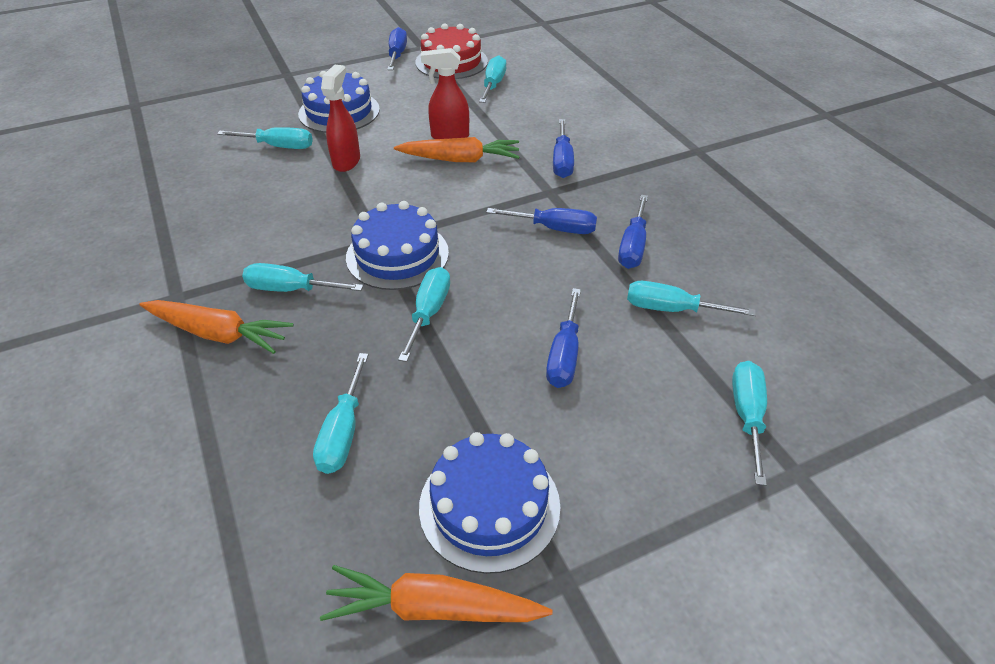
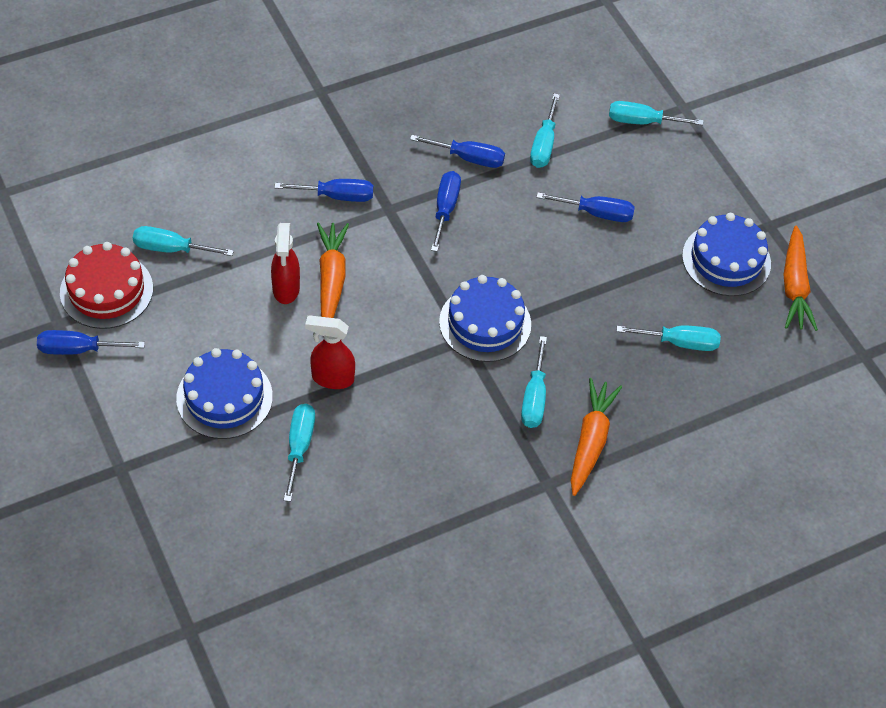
camera: 95 degrees left, 10 degrees up
turquoise screwdriver [398,267,450,362] -> none

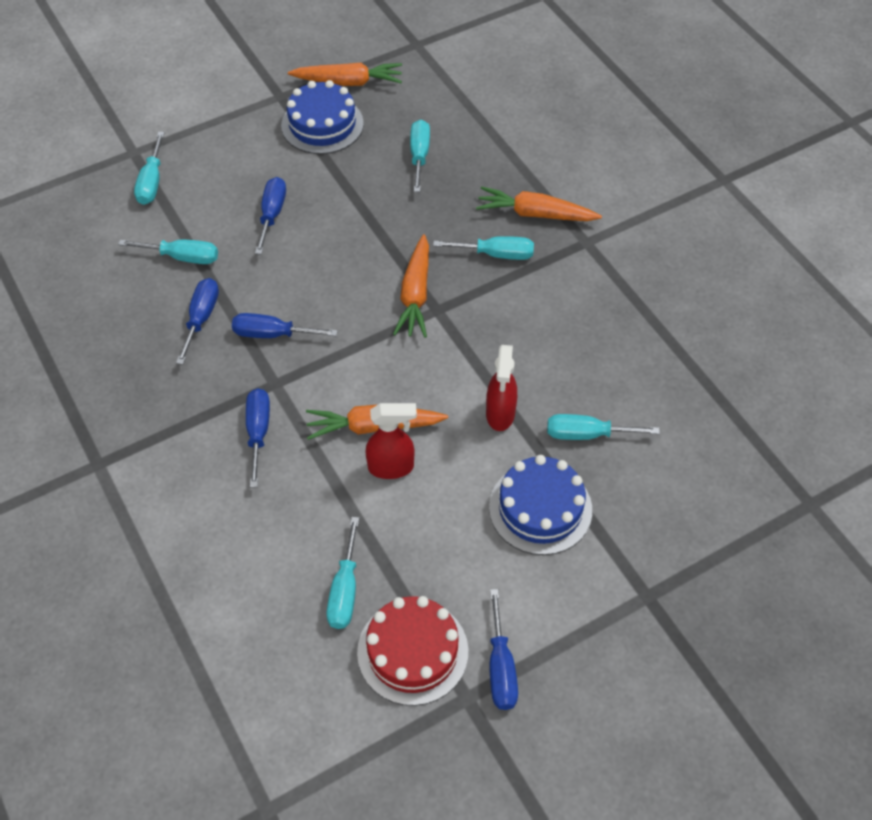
camera: 90 degrees left, 0 degrees up
blue cake [439,275,531,362] -> orange carrot [393,234,429,338]

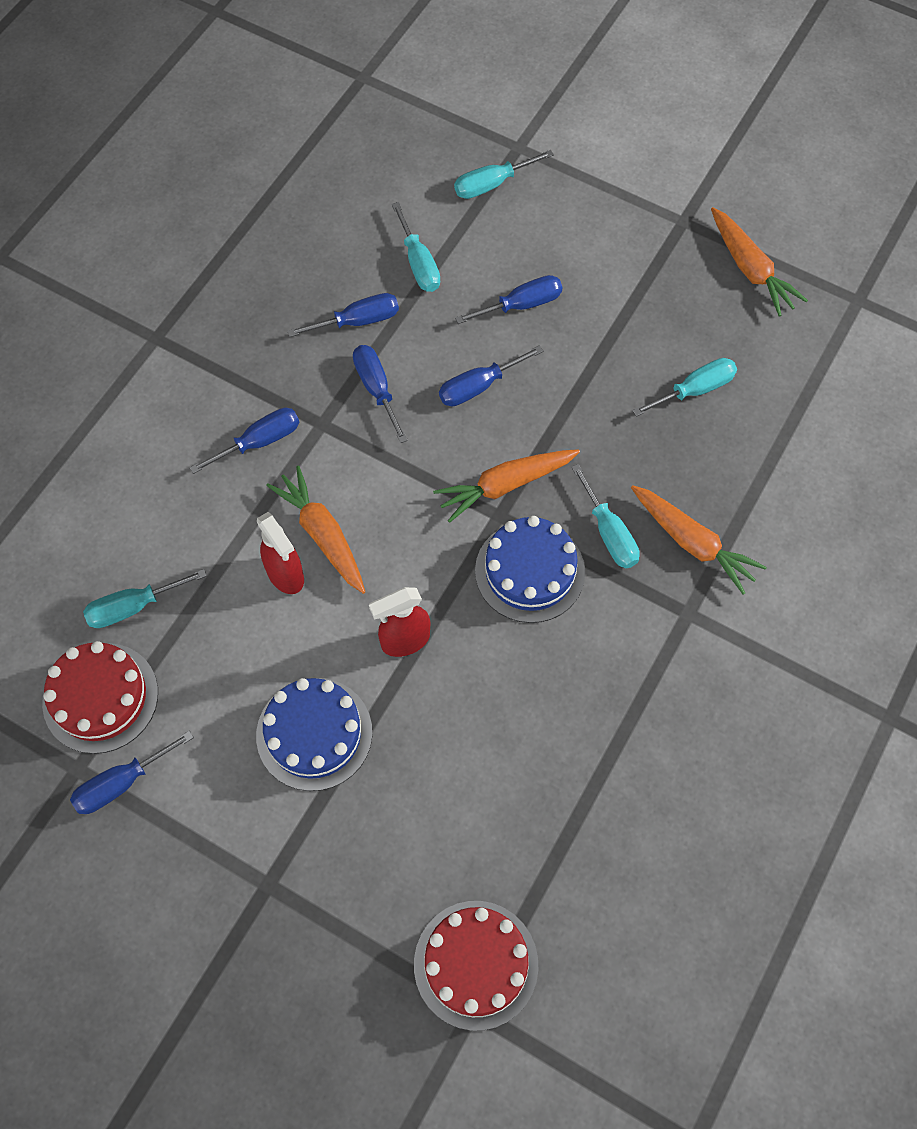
camera: 60 degrees right, 10 degrees up
blue cake [281,80,364,154] -> blue cake moved to [475,516,585,623]
orange carrot [476,186,602,221] -> orange carrot turned 150 degrees clockwise [631,485,767,595]
turquoise screwdriver [547,414,660,440] -> none
none -> red cake [414,901,538,1031]
none -> blue screwdriver [439,346,543,406]

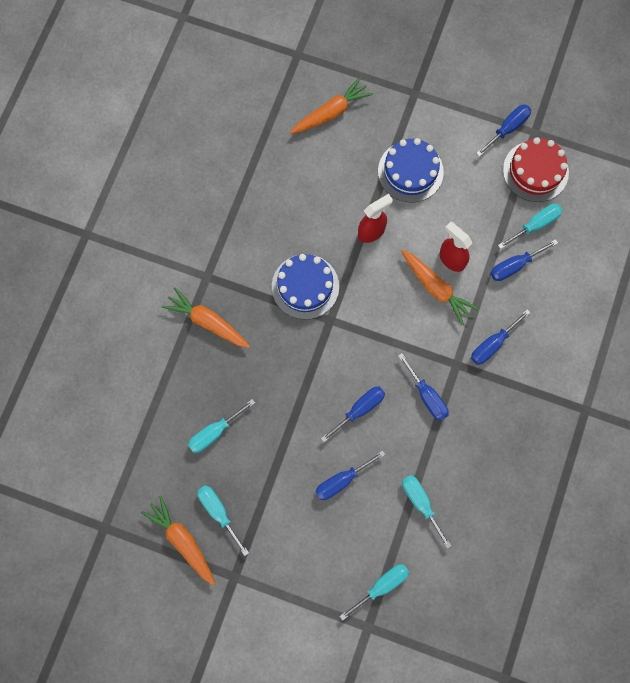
camera: 170 degrees right, 10 degrees up
blue screwdriver [288,293,399,337] -> blue screwdriver moved to [490,239,558,281]
red cake [414,901,538,1031] -> none
orange carrot [433,449,580,523] -> orange carrot moved to [290,77,373,134]
turquoise screwdriver [571,464,640,569] -> turquoise screwdriver moved to [197,485,249,556]

